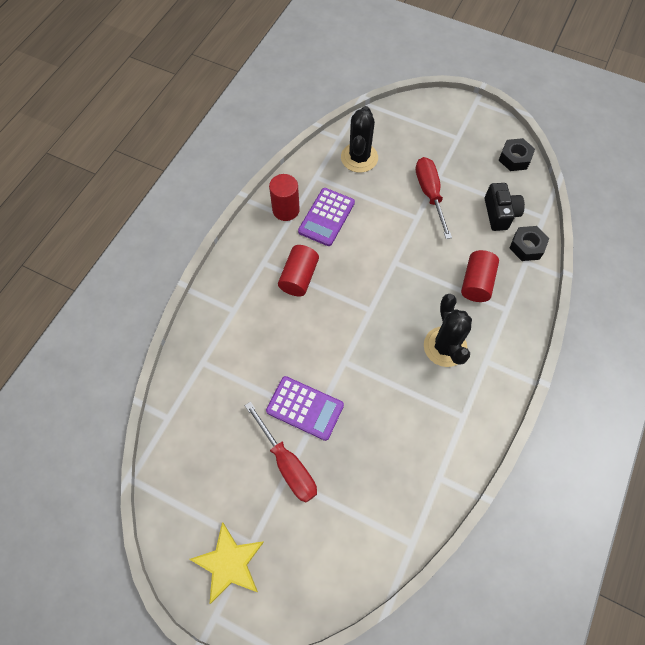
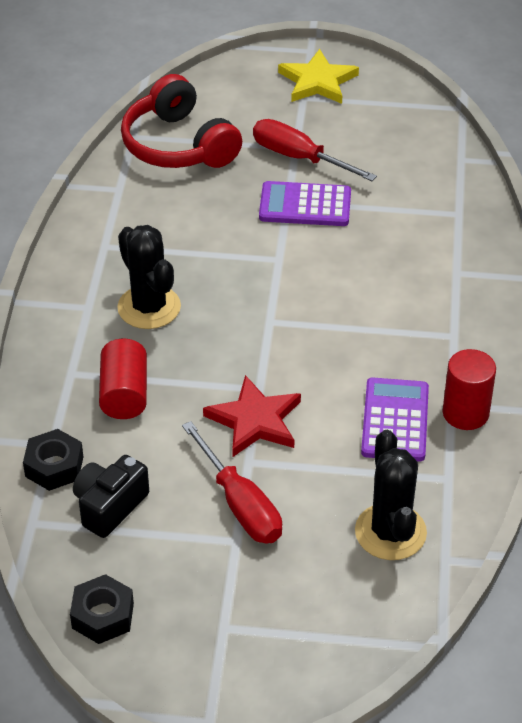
camera: 160 degrees right, 20 degrees down
red cylinder [278,245,319,297] -> none
black camera [485,183,525,231] -> black camera turned 60 degrees clockwise [73,455,149,538]
none -> red headphones [121,74,242,168]
none -> red star [203,375,301,457]

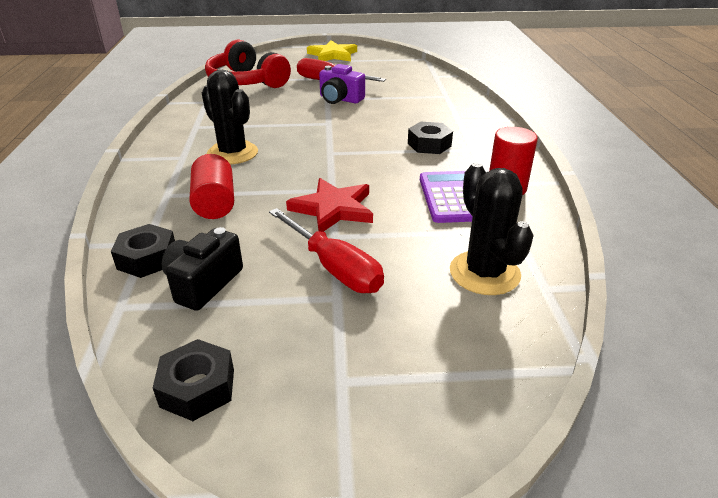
camera: 10 degrees left, 10 degrees down
purple calculator [259,181,351,226] -> purple camera [319,64,365,104]
none -> black nut [408,122,453,154]

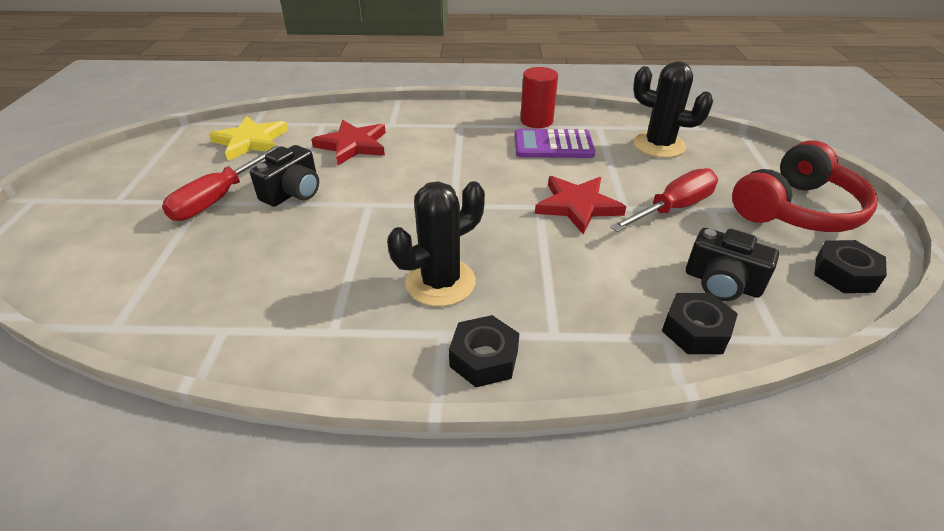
camera: 85 degrees left, 5 degrees up
red cylinder [189,154,234,219] -> none
red headphones [205,40,291,88] -> red headphones moved to [732,140,877,232]
yellow star [307,40,357,61] -> yellow star moved to [209,116,288,161]
purple camera [319,64,365,104] -> black camera [250,145,319,207]
black nut [408,122,453,154] -> black nut moved to [449,315,520,387]
black cactus [450,163,534,295] -> black cactus turned 45 degrees clockwise [633,61,713,158]
none -> red star [311,120,386,165]

